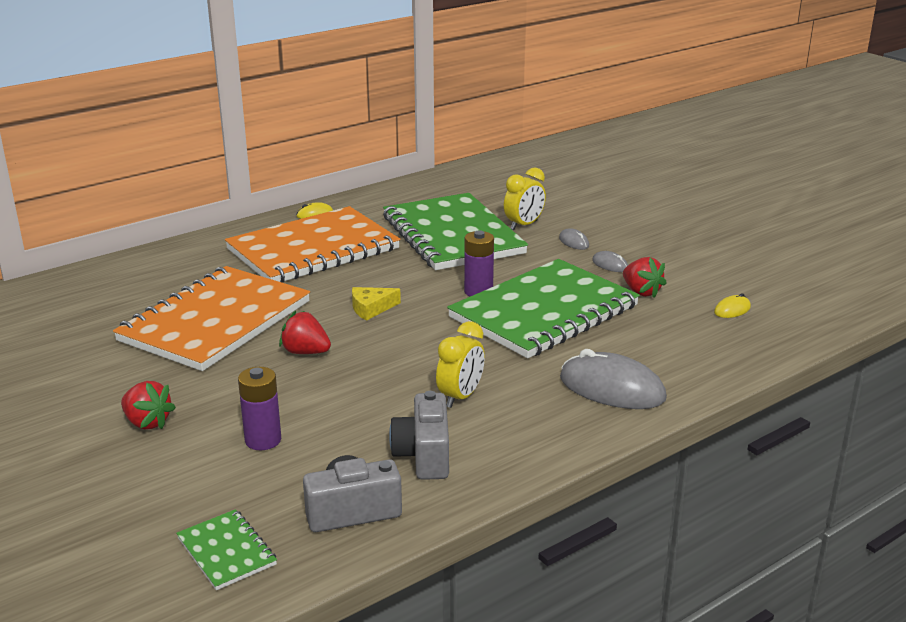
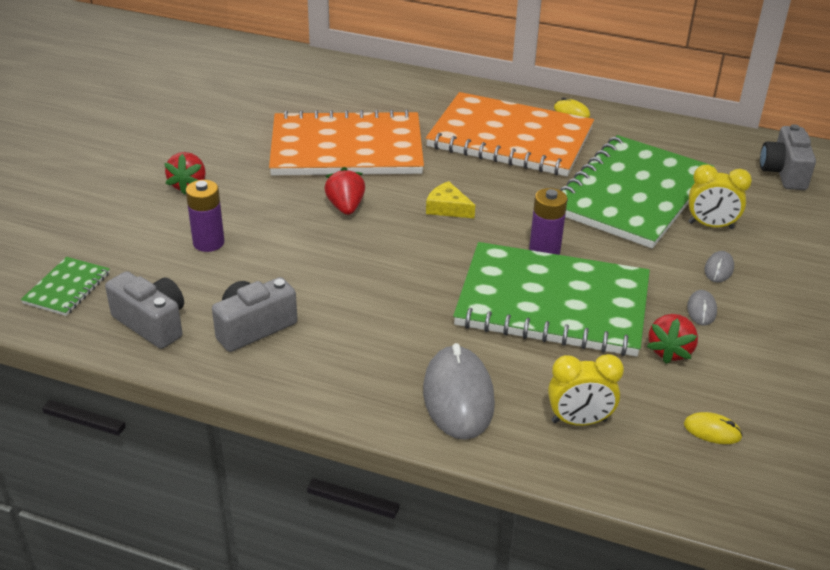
camera: 55 degrees right, 10 degrees up
yellow clock [436,321,485,408] -> yellow clock moved to [548,354,624,426]
none -> grey camera [760,124,816,190]

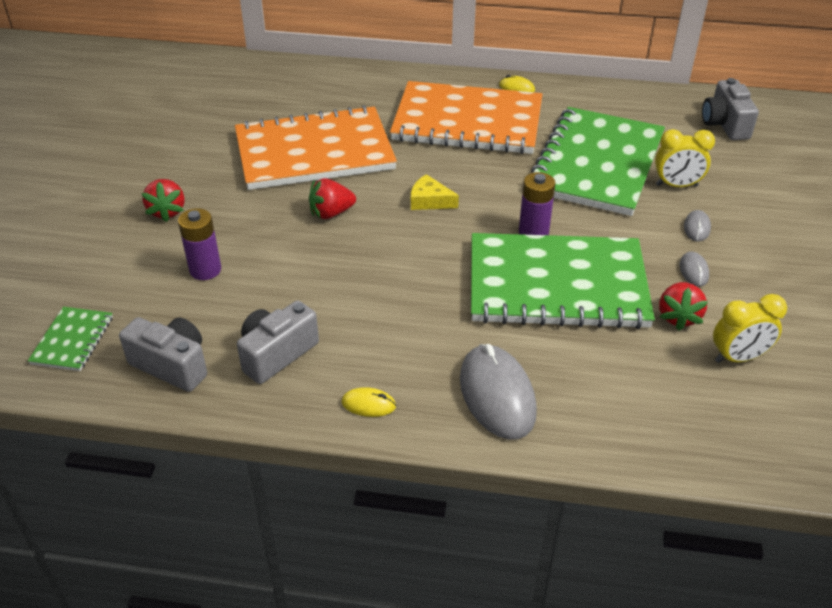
camera: 10 degrees left, 5 degrees up
red strawberry [324,167,365,215] -> red strawberry turned 90 degrees counterclockwise [309,178,356,219]
yellow clock [548,354,624,426] -> yellow clock moved to [713,294,787,363]
yellow mouse [684,412,743,444] -> yellow mouse moved to [342,387,396,417]

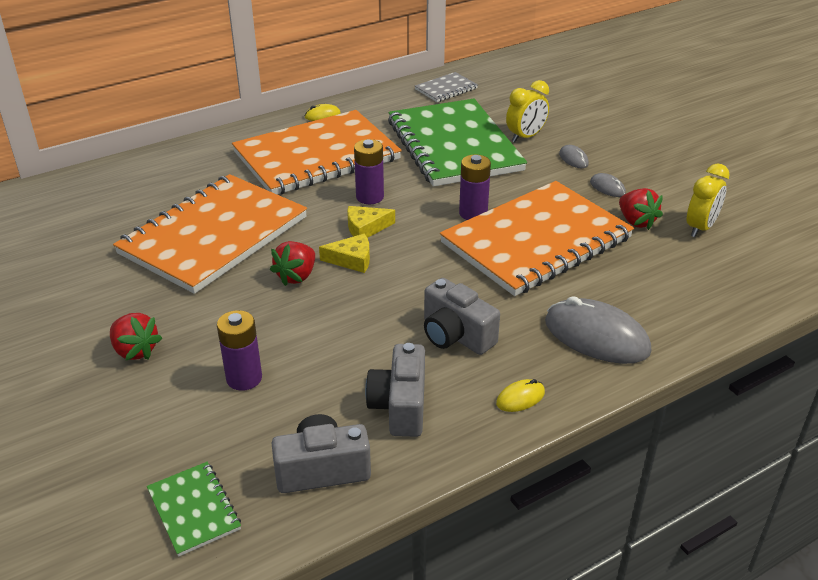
camera: 40 degrees left, 5 degrees down
green notebook [471,233,655,329] -> orange notebook [440,181,634,296]
grey camera [702,78,759,140] -> grey camera moved to [424,278,500,355]
none -> yellow cheese [319,233,370,273]
none -> purple battery [354,139,384,204]
none -> grey notebook [415,72,478,102]

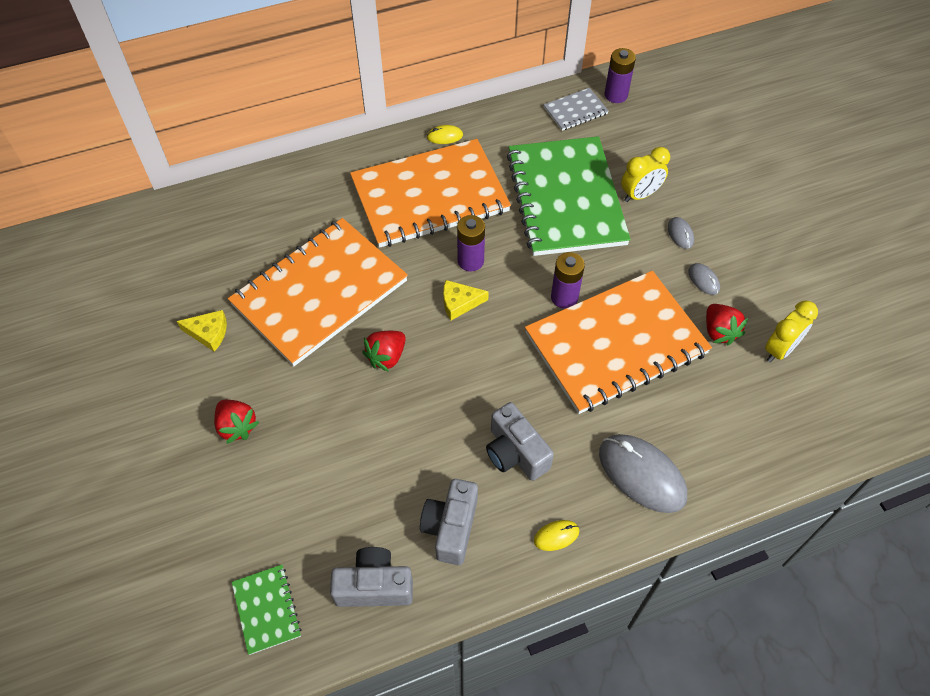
camera: 10 degrees right, 20 degrees up
purple battery [217,310,262,391] -> purple battery moved to [605,48,636,103]
yellow cheese [319,233,370,273] -> yellow cheese moved to [177,310,227,352]

